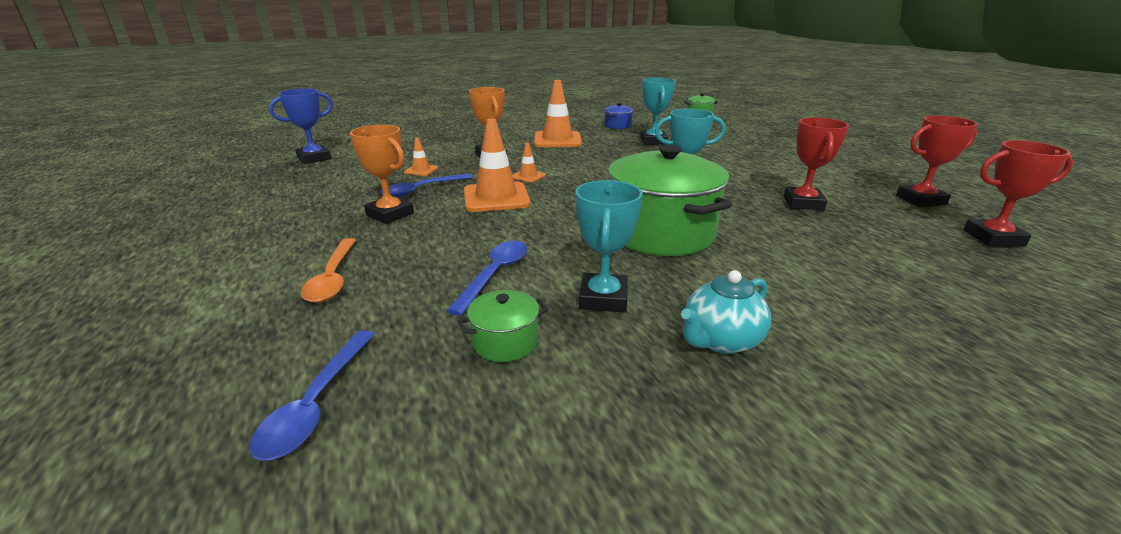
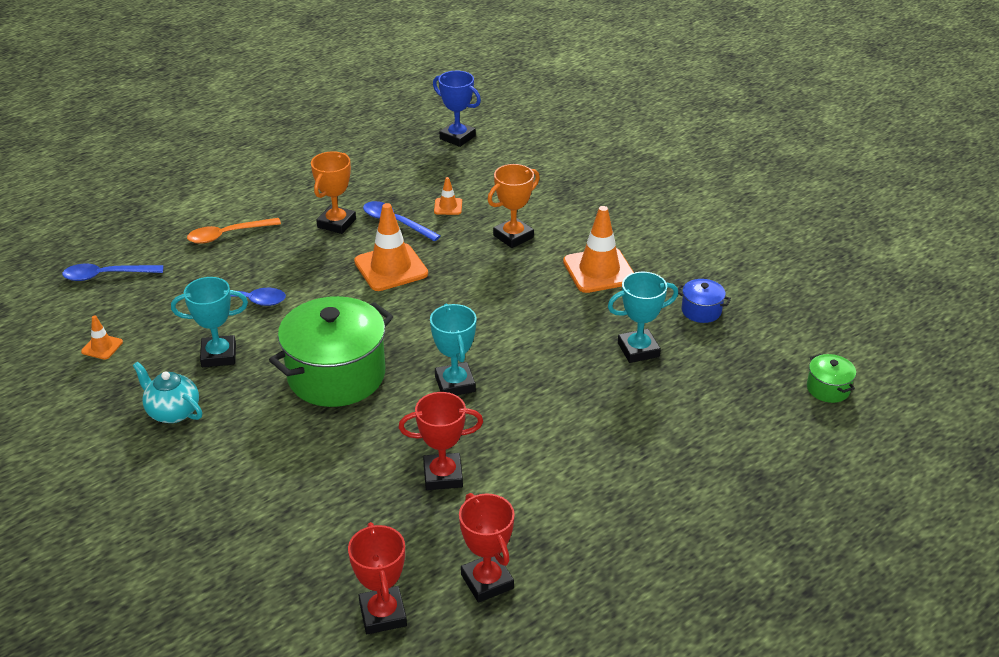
camera: 75 degrees right, 10 degrees up
green pot [458,290,548,362] -> none
orange traffic cone [512,143,546,183] -> orange traffic cone moved to [81,315,123,360]

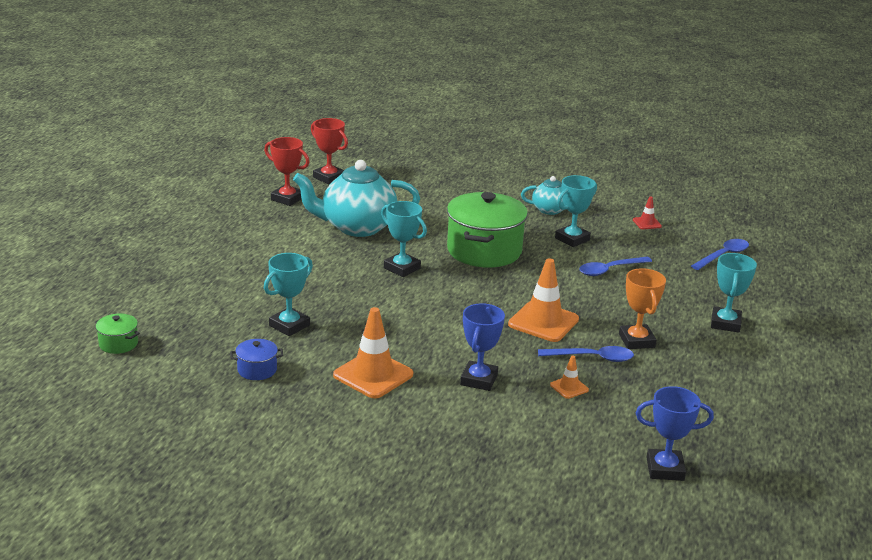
camera: 145 degrees right, 10 degrees down
orange traffic cone [81,315,123,360] -> red traffic cone [633,196,662,229]
orange spoon [187,218,281,244] -> none
red trophy [399,392,483,490] -> turquoise teapot [293,160,420,237]
orange trophy [488,164,540,248] -> blue trophy [460,303,505,391]
none -> turquoise trophy [711,253,757,333]

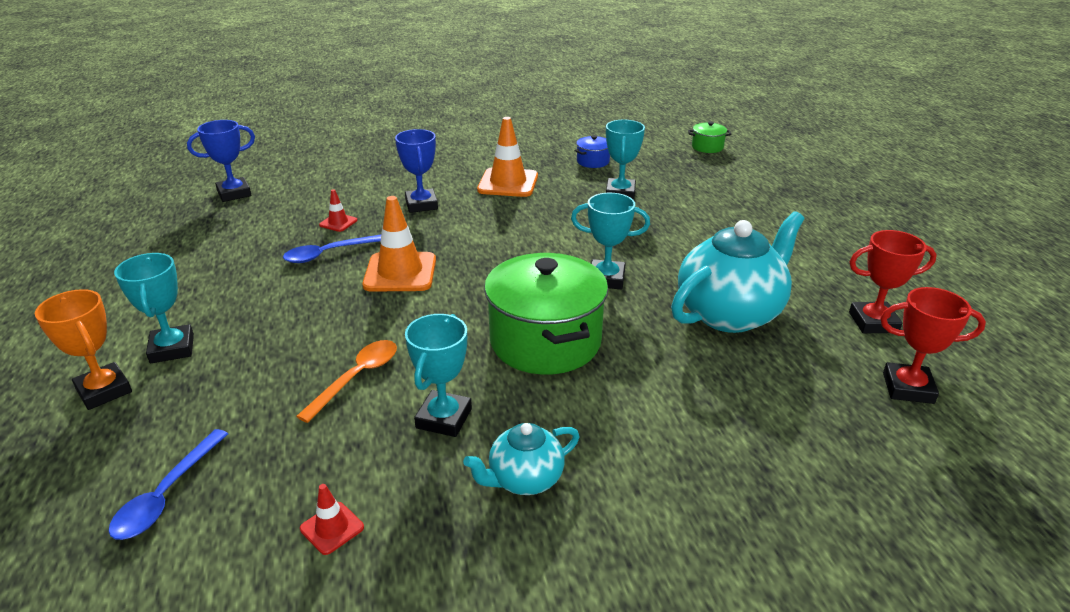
camera: 150 degrees right, 5 degrees up
orange traffic cone [550,356,589,399] -> red traffic cone [319,189,357,232]
blue spoon [579,257,652,276] -> orange spoon [296,340,397,423]
orange trophy [619,268,666,349] -> orange trophy moved to [35,289,132,410]

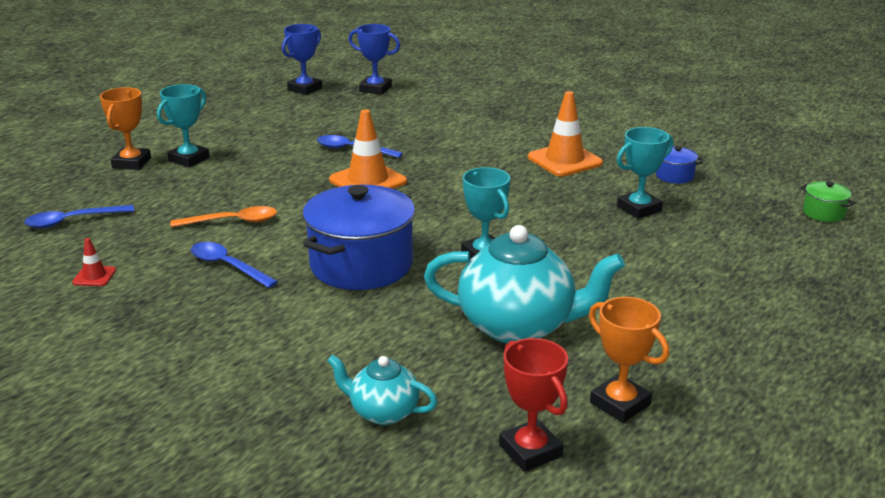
camera: 50 degrees right, 5 degrees down
red traffic cone [319,189,357,232] -> none
blue trophy [395,129,438,213] -> blue trophy moved to [282,24,322,95]
turquoise trophy [405,314,472,437] -> blue spoon [191,242,278,288]
turquoise teapot [463,423,580,495] -> turquoise teapot moved to [327,354,438,425]
green pot [484,253,608,375] -> blue pot [303,185,415,290]
red trophy [849,230,937,334] -> orange trophy [589,297,669,423]

